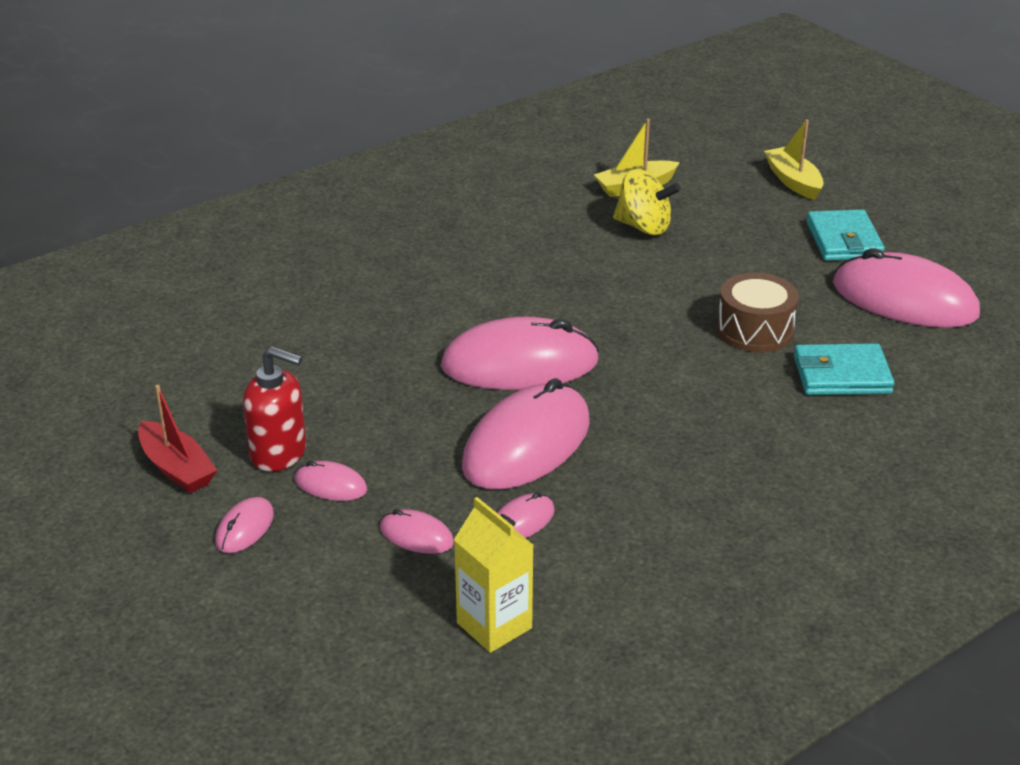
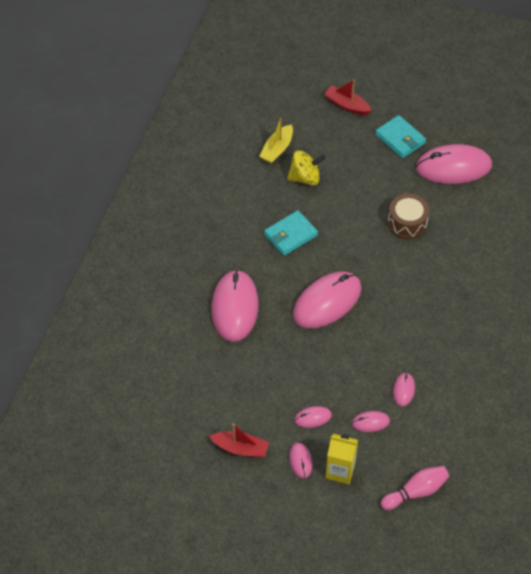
camera: 35 degrees left, 20 degrees up
red soap dispenser [243,346,306,472] -> none
yellow carton [454,497,533,653] -> yellow carton moved to [326,434,358,484]
pink mouse [462,378,590,490] -> pink mouse moved to [212,269,259,342]
yellow boat [764,119,824,200] -> red boat [324,79,371,115]
turquoise wallet [794,343,894,395] -> turquoise wallet moved to [264,210,318,256]
none -> pink bowling pin [381,466,449,510]

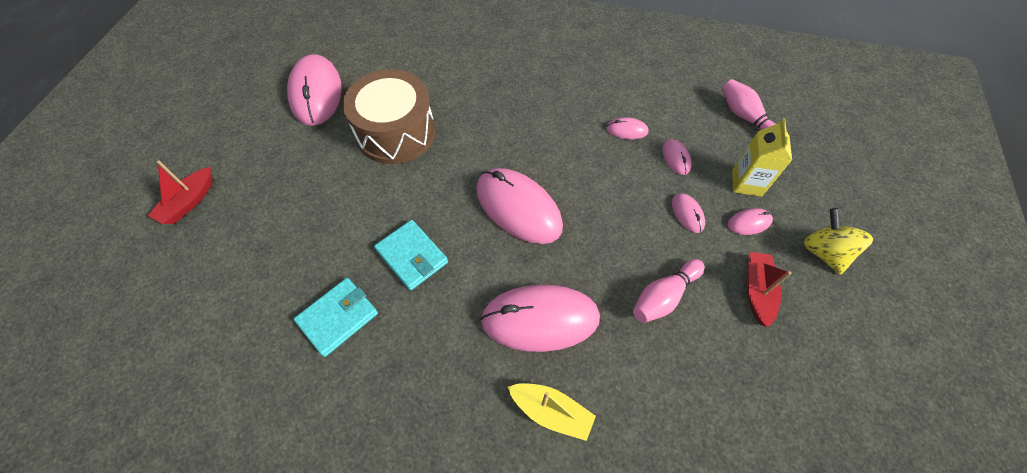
camera: 95 degrees left, 5 degrees up
yellow boat [259,118,293,164] -> yellow boat moved to [508,383,596,441]
yellow spinning top [287,150,326,186] -> yellow spinning top moved to [803,208,873,275]
turquoise wallet [375,115,426,158] -> turquoise wallet moved to [294,278,378,357]
brown drum [388,194,429,239] -> brown drum [343,69,436,164], size x1.65
none -> pink bowling pin [633,259,705,323]

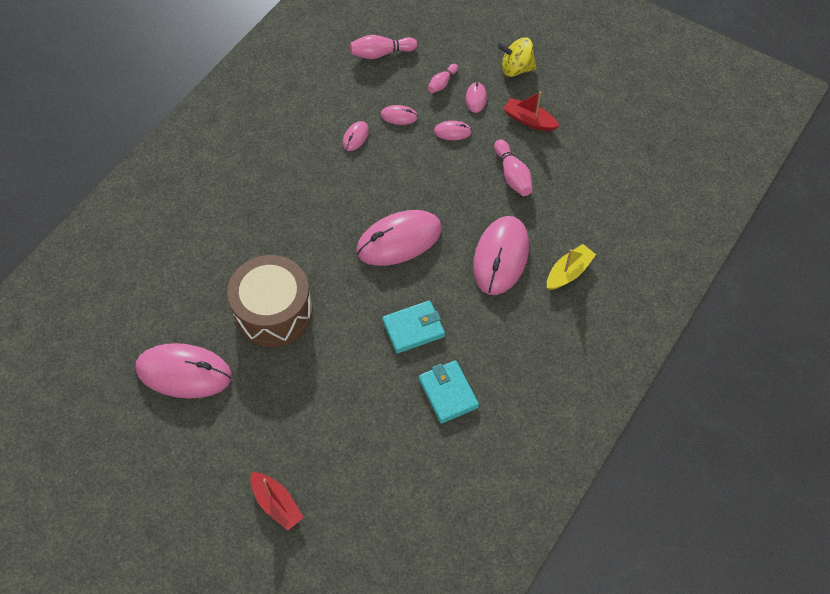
camera: 70 degrees left, 0 degrees up
yellow carton [732,118,792,197] -> pink bowling pin [428,64,458,93]

